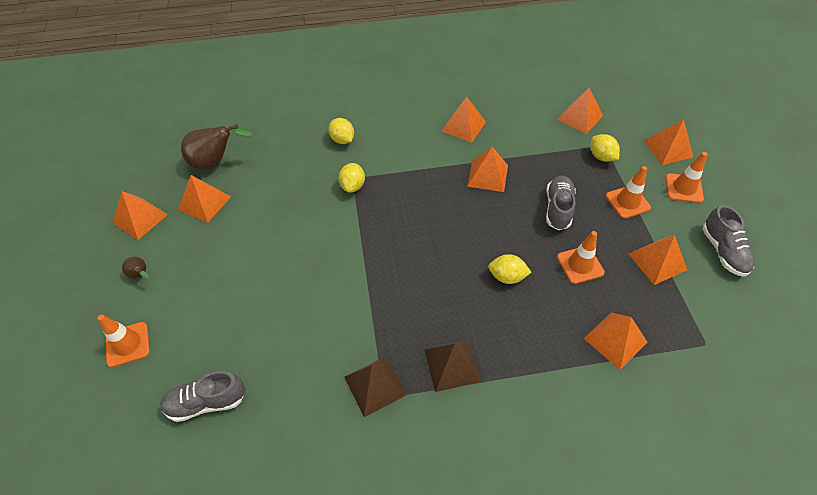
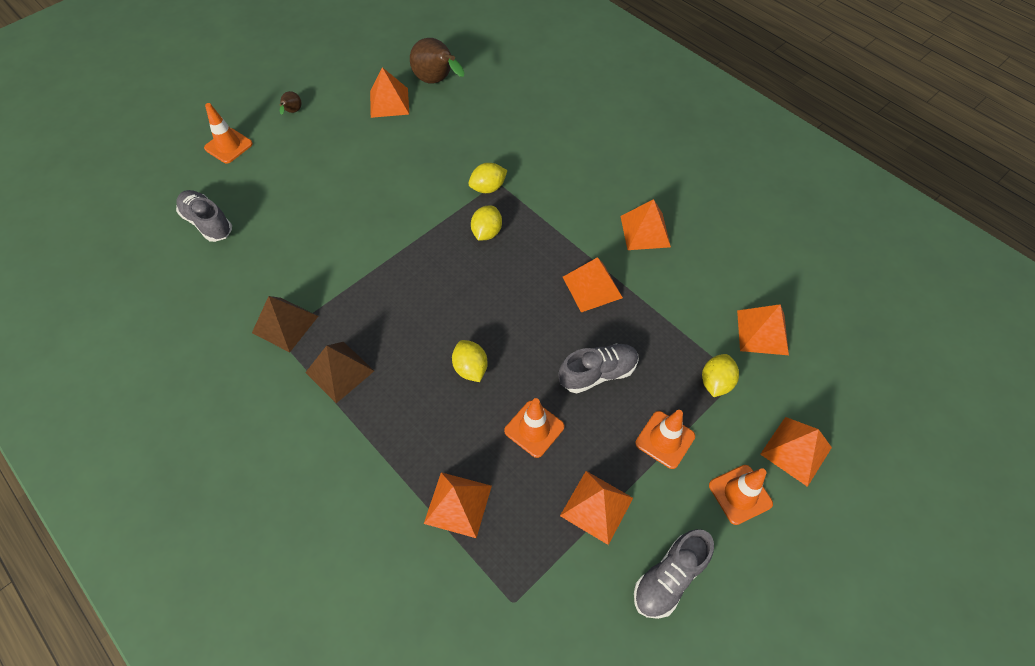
camera: 55 degrees right, 5 degrees up
orange pyramid [113,191,168,240] -> none
yellow lemon [328,118,354,144] -> yellow lemon moved to [471,206,502,241]

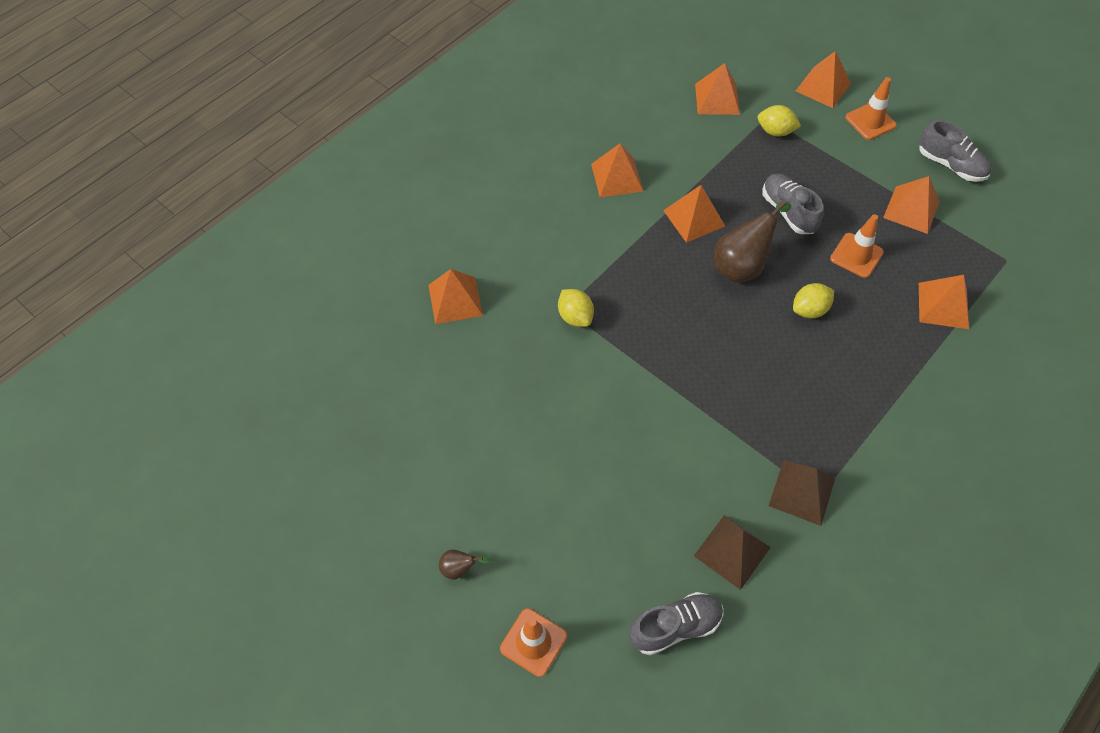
camera: 95 degrees left, 0 degrees up
grey shoe [176,190,232,242] -> grey shoe turned 150 degrees counterclockwise [629,592,723,655]
brown pyramid [305,342,374,403] -> brown pyramid moved to [694,515,771,590]
orange pyramid [370,67,409,118] -> orange pyramid moved to [428,269,483,324]
brown pear [410,38,465,84] -> brown pear moved to [713,200,791,283]
yellow lemon [471,206,502,241] -> none
orange traffic cone [635,410,695,469] -> none

